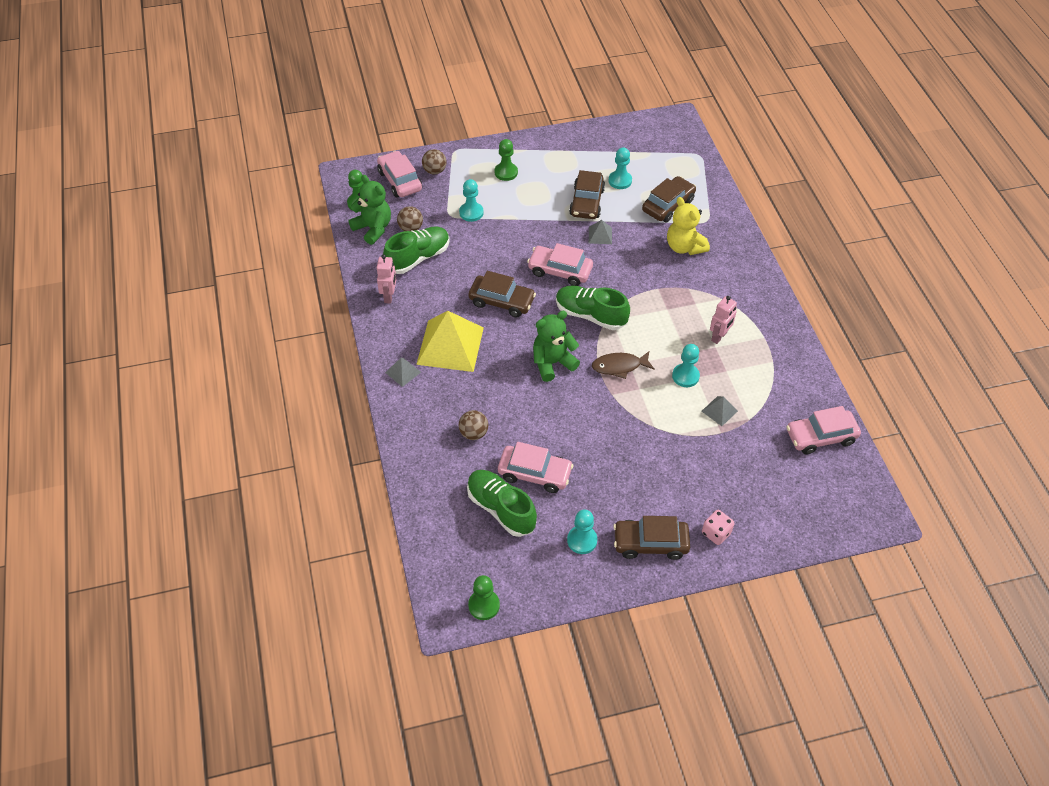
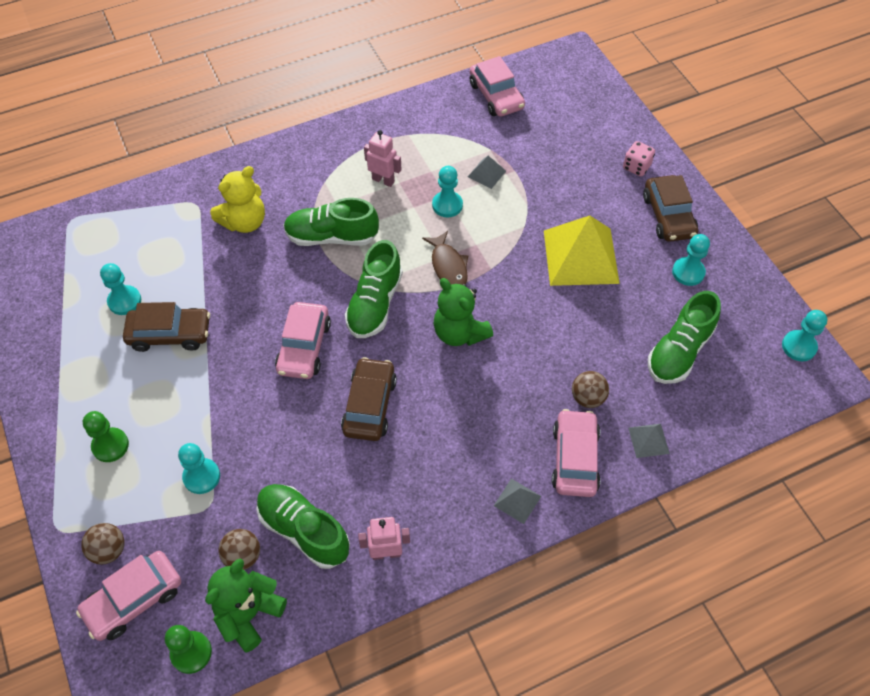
camera: 100 degrees left, 5 degrees up
yellow pyramid [416,311,484,372] -> yellow pyramid moved to [544,216,620,286]
green pawn [468,575,500,620] -> turquoise pawn [782,310,827,361]
pink car [498,442,574,493] -> pink car moved to [552,409,601,497]
grey pyramid [589,220,612,244] -> grey pyramid moved to [628,424,670,458]
brown car [642,176,696,222] -> none
none -> green shoe [283,198,379,246]

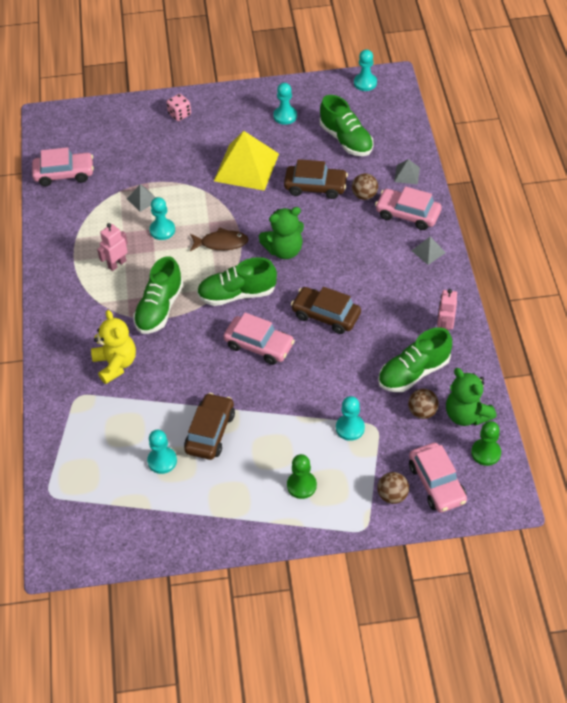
camera: 70 degrees left, 5 degrees down
green shoe [345,240,403,338] -> green shoe turned 135 degrees clockwise [197,257,277,306]
brown car [643,175,698,242] -> brown car moved to [284,159,348,199]

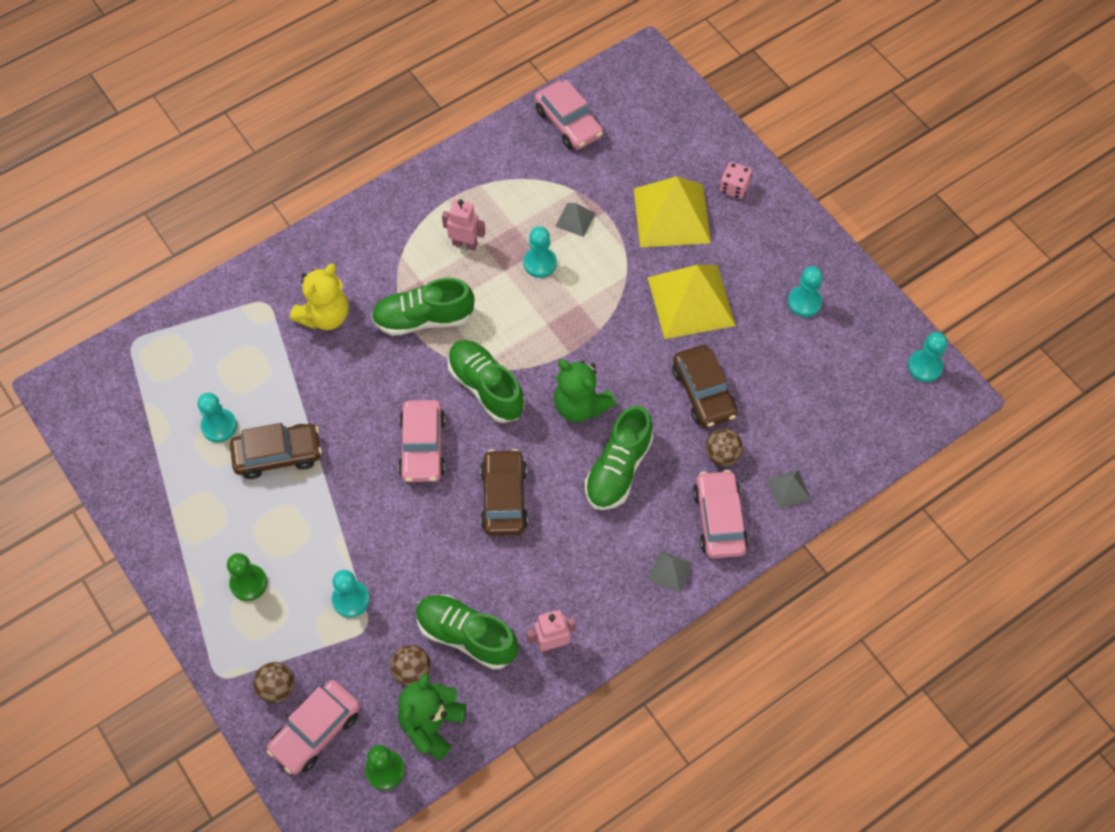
camera: 60 degrees right, 10 degrees up
brown fish [190,227,249,251] -> none
green shoe [320,95,374,156] -> green shoe moved to [585,405,653,510]
none -> yellow pyramid [634,176,711,247]

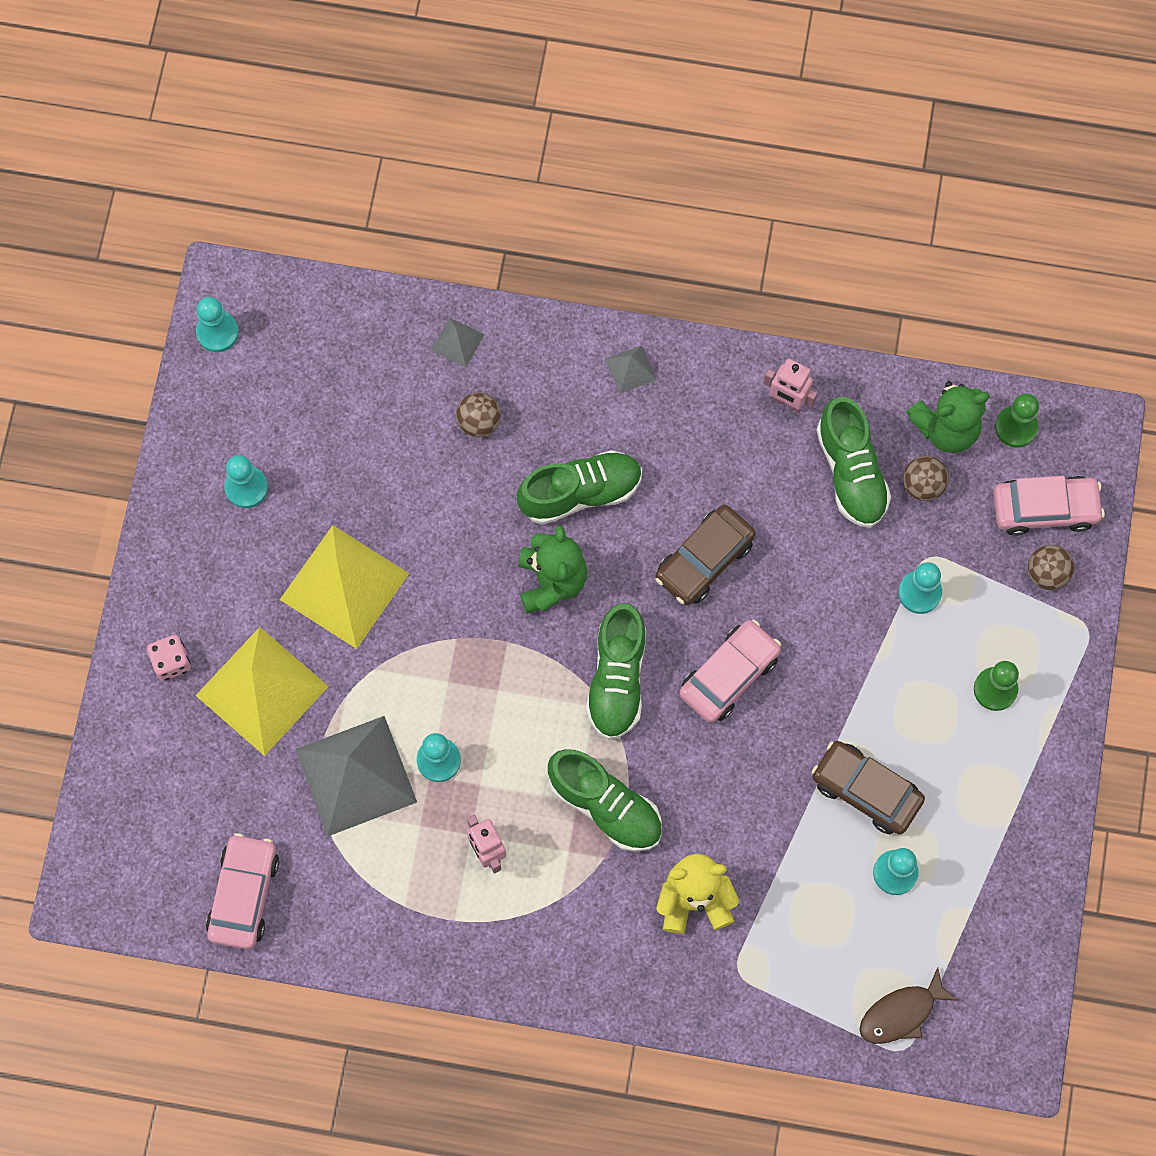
camera: 135 degrees left, 10 degrees up
grey pyramid [555,203,596,237] -> grey pyramid [295,716,417,837], size x2.28
brown car [672,345,737,428] -> none
pink car [693,470,748,559] -> none
none -> brown fish [859,967,959,1044]

